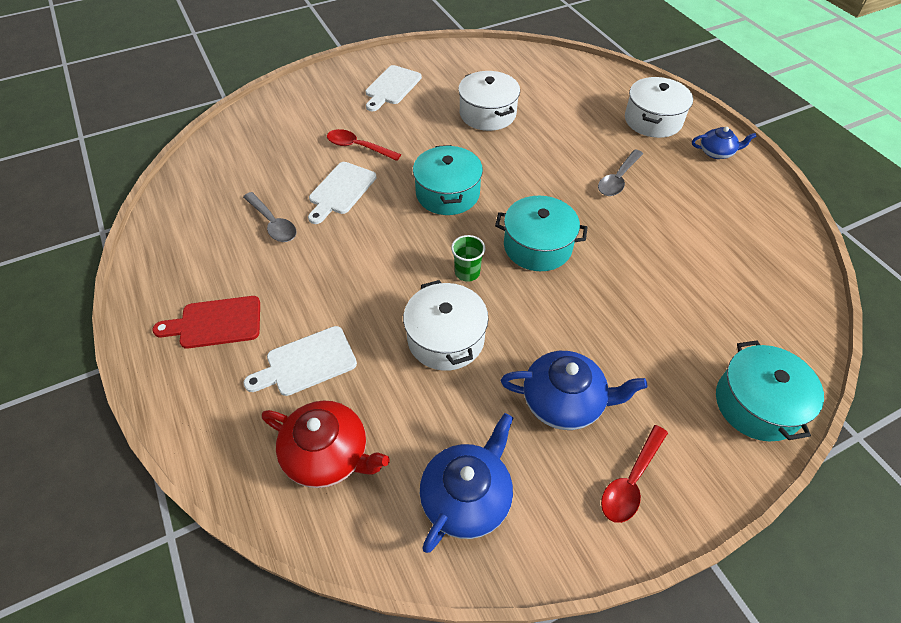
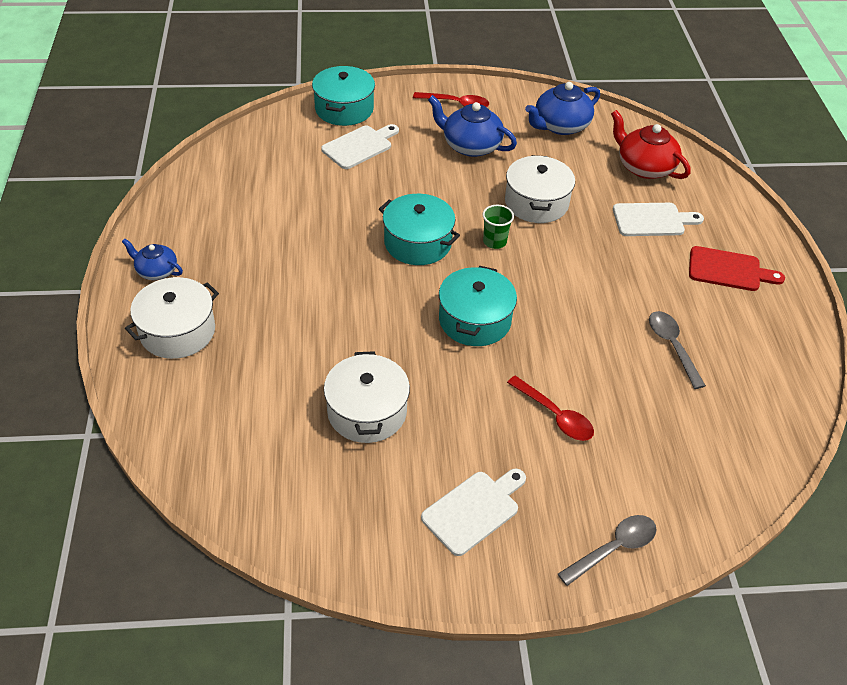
camera: 160 degrees left, 5 degrees down
white cutting board [308,162,377,224] -> white cutting board moved to [321,124,399,169]
grey spoon [598,149,643,196] -> grey spoon moved to [558,515,656,586]
red spoon [601,425,668,523] -> red spoon turned 45 degrees clockwise [413,92,489,107]

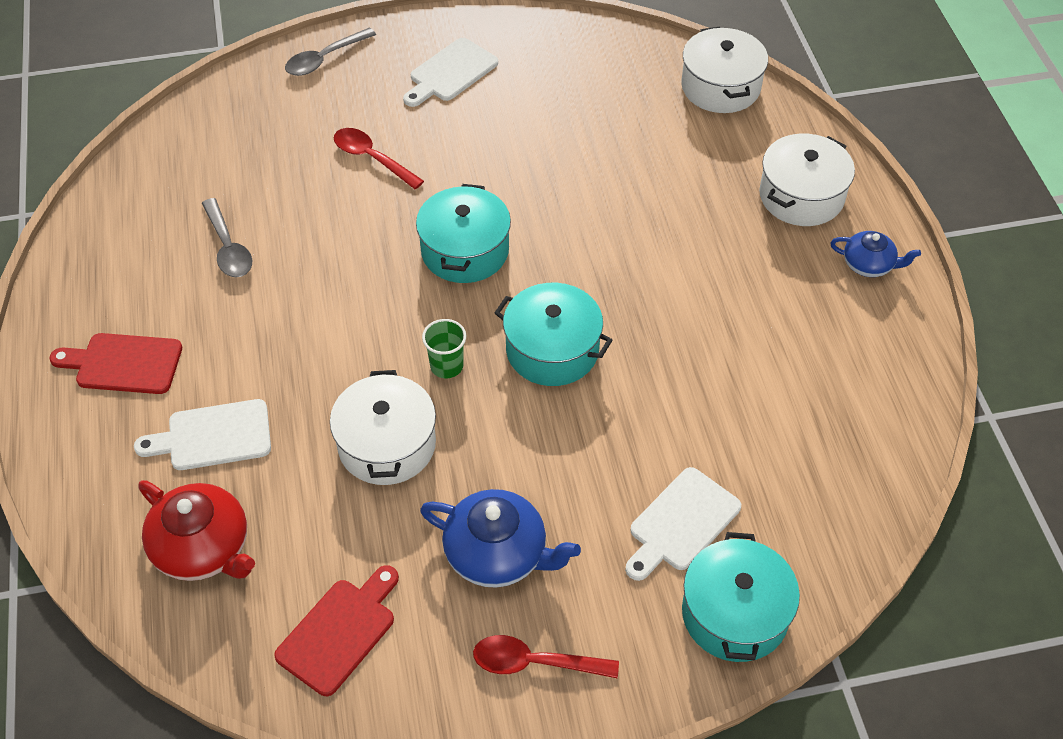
camera: 175 degrees right, 5 degrees up
white pot [324,351,410,443] -> white pot moved to [681,27,768,113]
blue teapot [525,82,600,135] -> red cutting board [274,565,399,696]

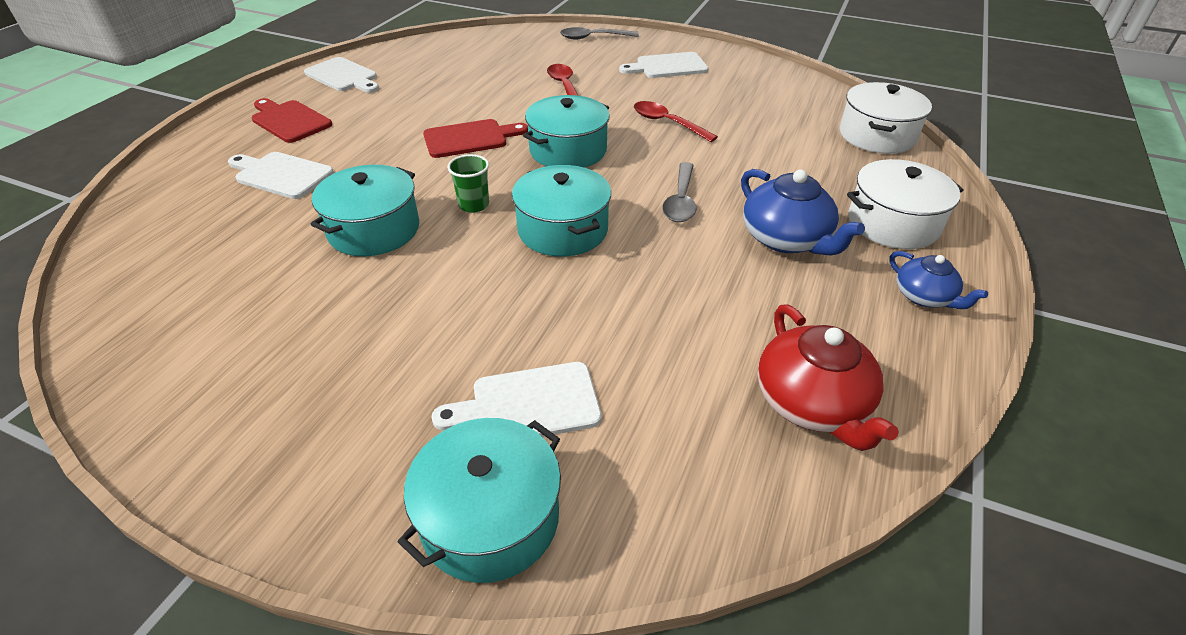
camera: 35 degrees right, 10 degrees down
red teapot [138,480,255,581] -> red teapot moved to [758,304,899,451]
grey spoon [202,198,252,277] -> grey spoon moved to [662,162,697,222]
red cutting board [274,565,399,696] -> red cutting board moved to [423,119,528,158]
white pot [330,370,436,485] -> turquoise pot [310,165,419,256]
blue teapot [420,489,581,588] -> blue teapot moved to [741,169,865,255]
red spoon [473,635,619,678] -> red spoon moved to [634,101,718,142]
none -> white cutting board [304,57,379,93]

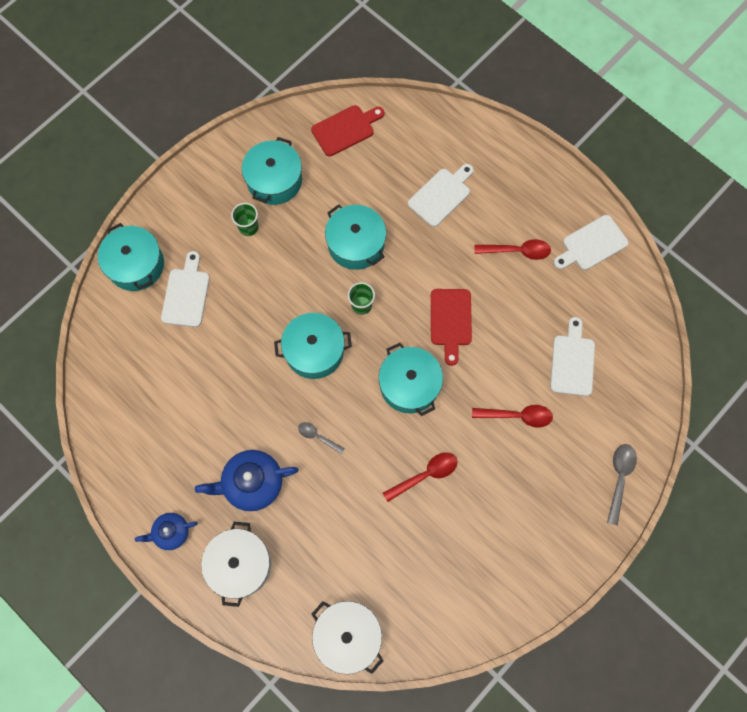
camera: 110 degrees right, 30 degrees up
red cutting board [252,98,332,143] -> red cutting board moved to [311,105,384,156]
white cutting board [619,52,708,78] -> white cutting board moved to [550,317,595,396]
grey spoon [662,162,697,222] -> grey spoon [298,422,345,454], size x0.64
red teapot [758,304,899,451] -> none
none -> green cup [231,203,258,236]
none -> turquoise pot [242,137,302,205]
none -> red spoon [475,239,551,260]

